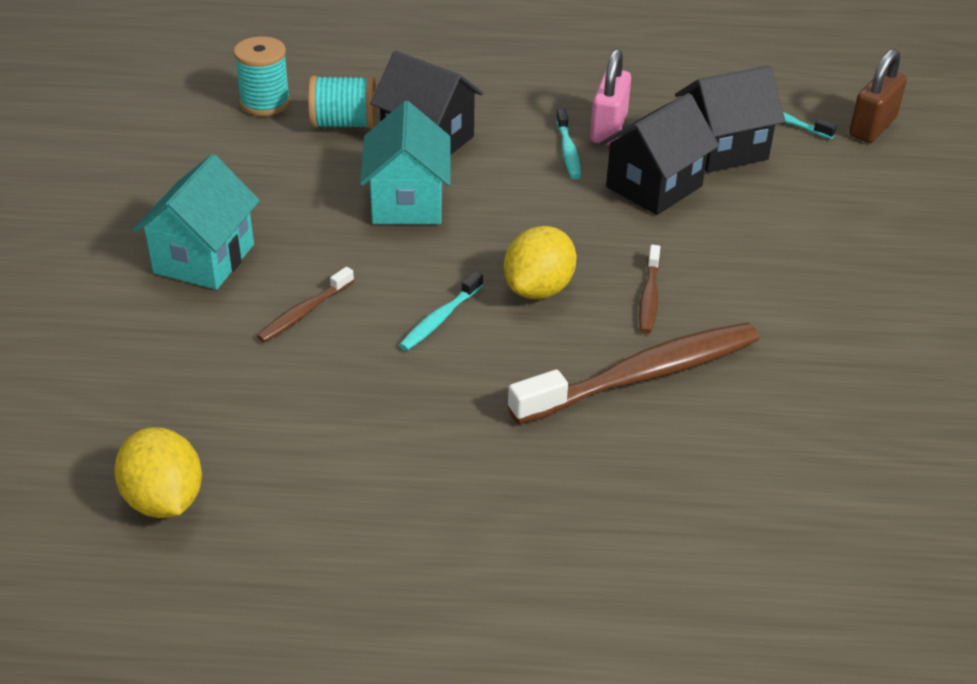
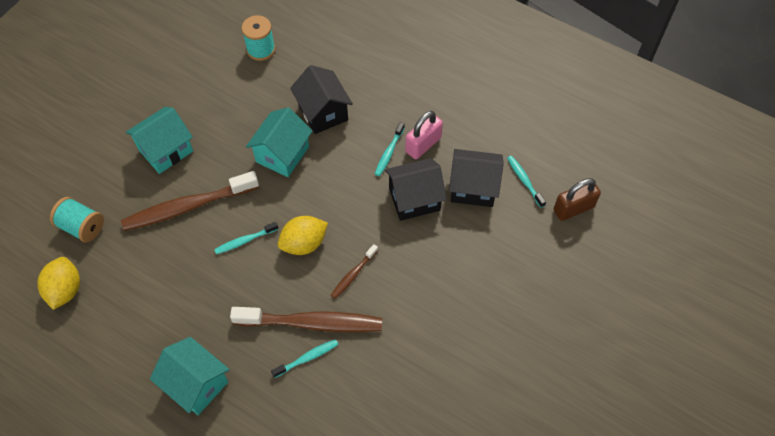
camera: 30 degrees right, 20 degrees up
brown toothbrush [257,267,354,342] -> brown toothbrush [121,171,259,231], size x2.12
turquoise spool [308,76,376,129] -> turquoise spool moved to [50,197,104,242]
none -> turquoise house [150,337,230,415]
none -> turquoise toothbrush [271,339,338,378]

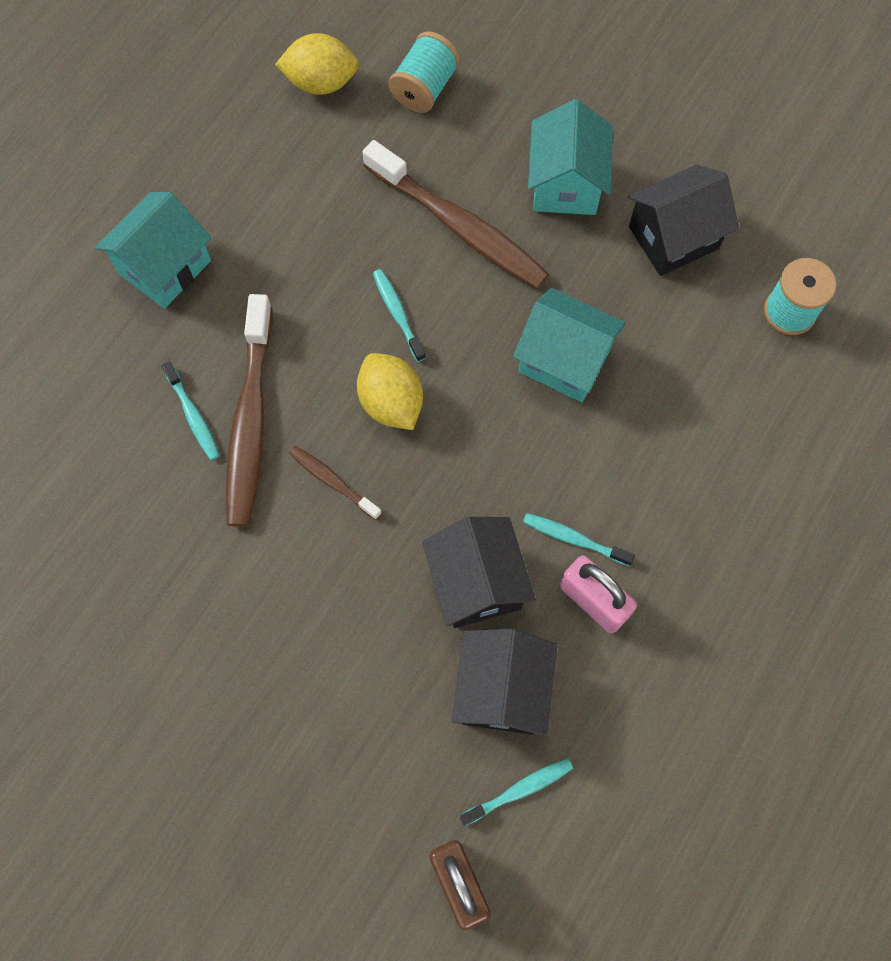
camera: 90 degrees right, 10 degrees up
brown toothbrush [121,171,259,231] -> brown toothbrush turned 150 degrees clockwise [363,140,549,289]
turquoise house [126,107,193,174] -> turquoise house turned 45 degrees clockwise [528,99,613,215]
black house [290,65,353,134] -> black house moved to [628,165,739,276]

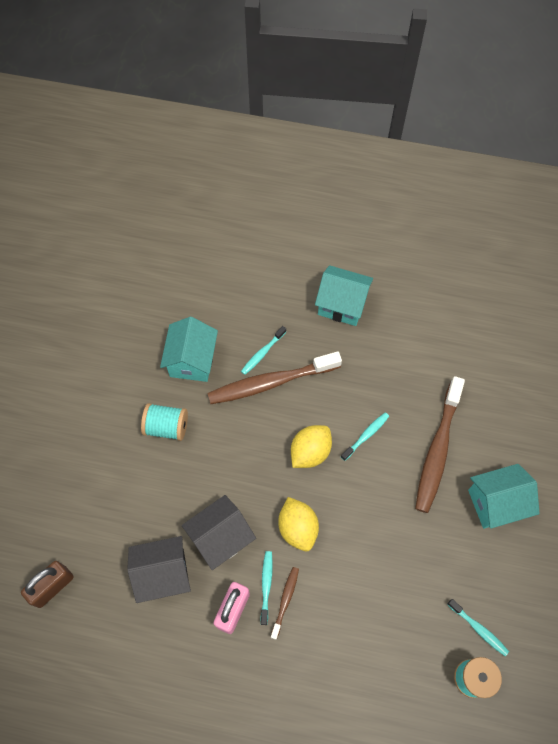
camera: 70 degrees right, 5 degrees down
yellow lemon [275,33,359,95] -> yellow lemon moved to [278,497,319,551]
brown toothbrush [289,446,382,520] -> brown toothbrush moved to [271,567,299,640]
turquoise spool [388,31,460,113] -> turquoise spool moved to [141,403,188,441]
turquoise toothbrush [460,758,573,826] -> turquoise toothbrush moved to [447,599,509,656]
turquoise house [513,288,626,402] -> turquoise house moved to [160,317,218,382]
black house [628,165,739,276] -> none

